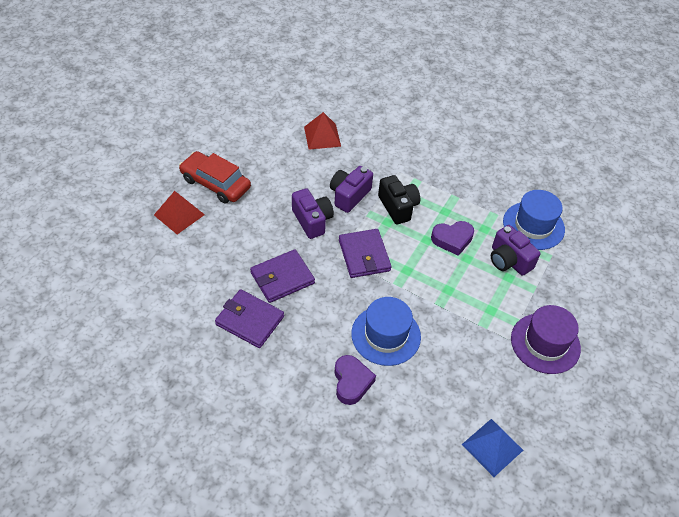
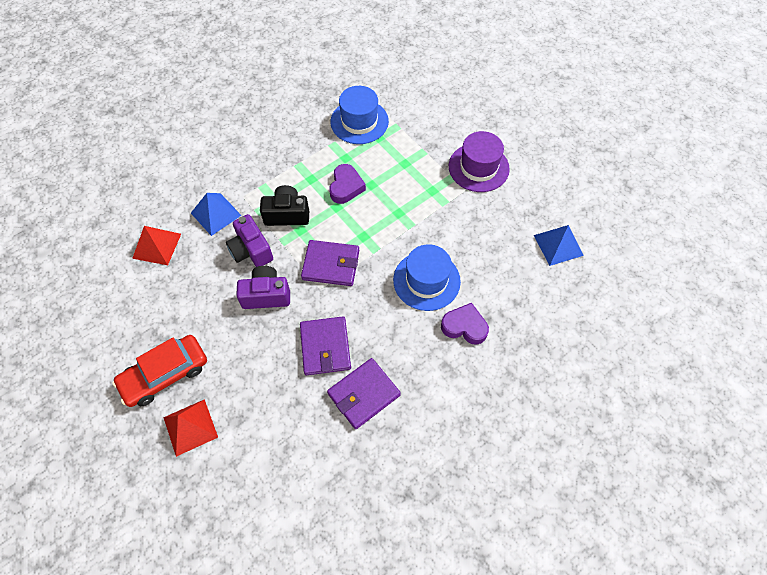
camera: 65 degrees left, 10 degrees up
purple camera [491,225,540,276] -> none
none -> blue pyramid [191,193,242,236]

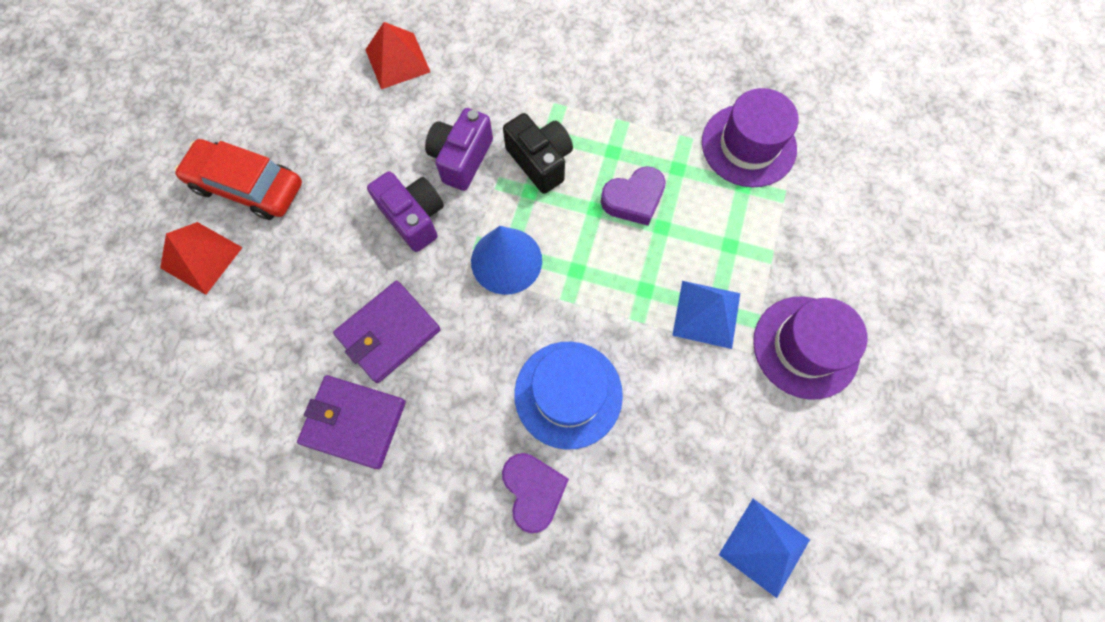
camera: 55 degrees right, 10 degrees up
blue pyramid [191,193,242,236] -> blue pyramid moved to [672,281,740,349]
purple wallet [301,240,359,286] -> blue cone [471,226,542,295]
blue hat [331,86,389,144] -> purple hat [702,88,798,187]

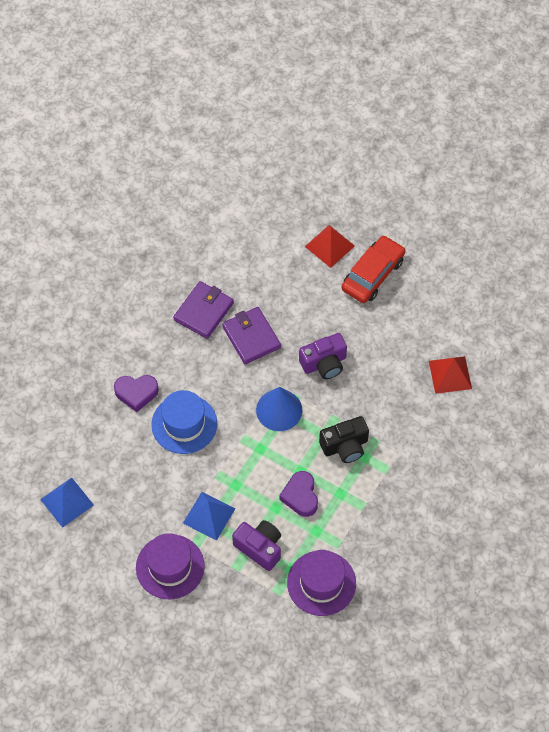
camera: 105 degrees right, 10 degrees down
purple camera [425,108,493,191] -> purple camera moved to [232,520,281,571]

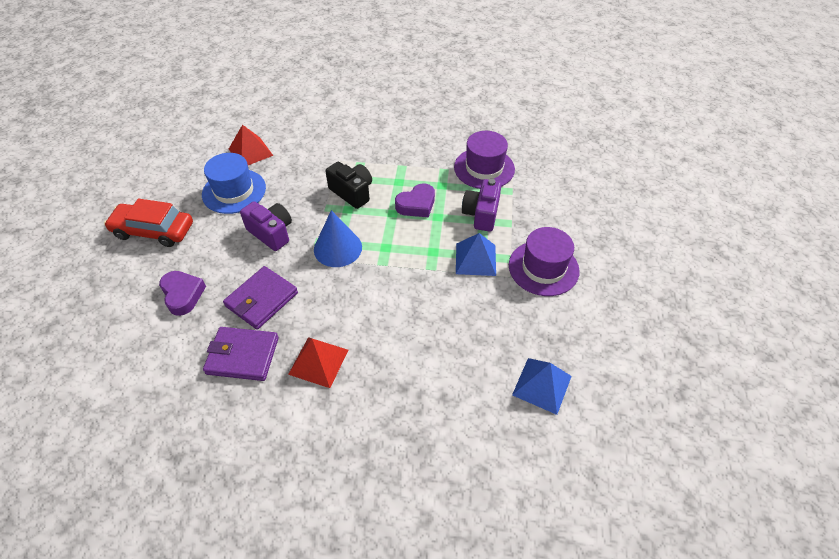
camera: 115 degrees left, 10 degrees down
purple heart [114,375,159,412] -> purple heart moved to [159,271,206,316]
blue hat [151,390,217,454] -> blue hat moved to [202,153,266,214]
red pyramid [305,225,355,268] -> red pyramid moved to [288,337,348,388]

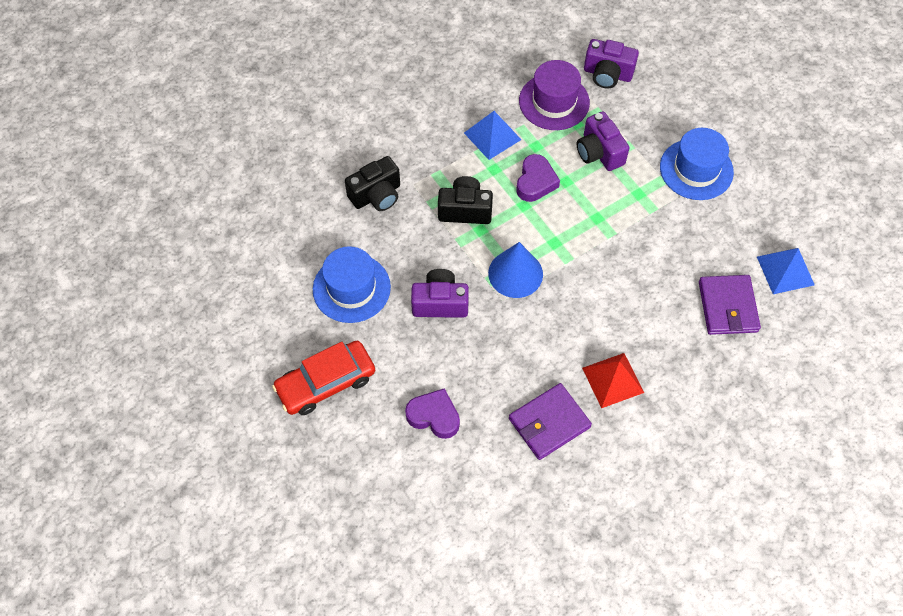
camera: 40 degrees left, 10 degrees up
purple wallet [223,266,298,330] -> purple wallet moved to [699,275,761,335]
red pyramid [229,125,273,165] -> none
blue pyramid [456,233,496,276] -> blue pyramid moved to [464,111,521,160]
purple hat [509,227,580,296] -> blue hat [660,128,734,200]
none -> black camera [345,156,400,211]
none -> purple camera [584,39,639,88]

